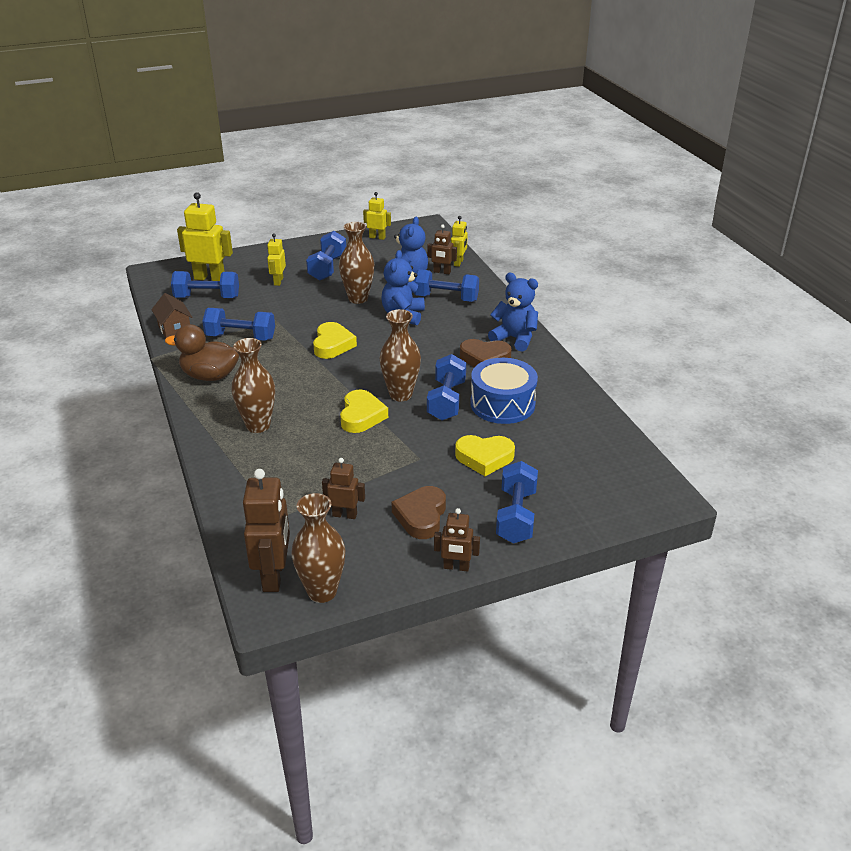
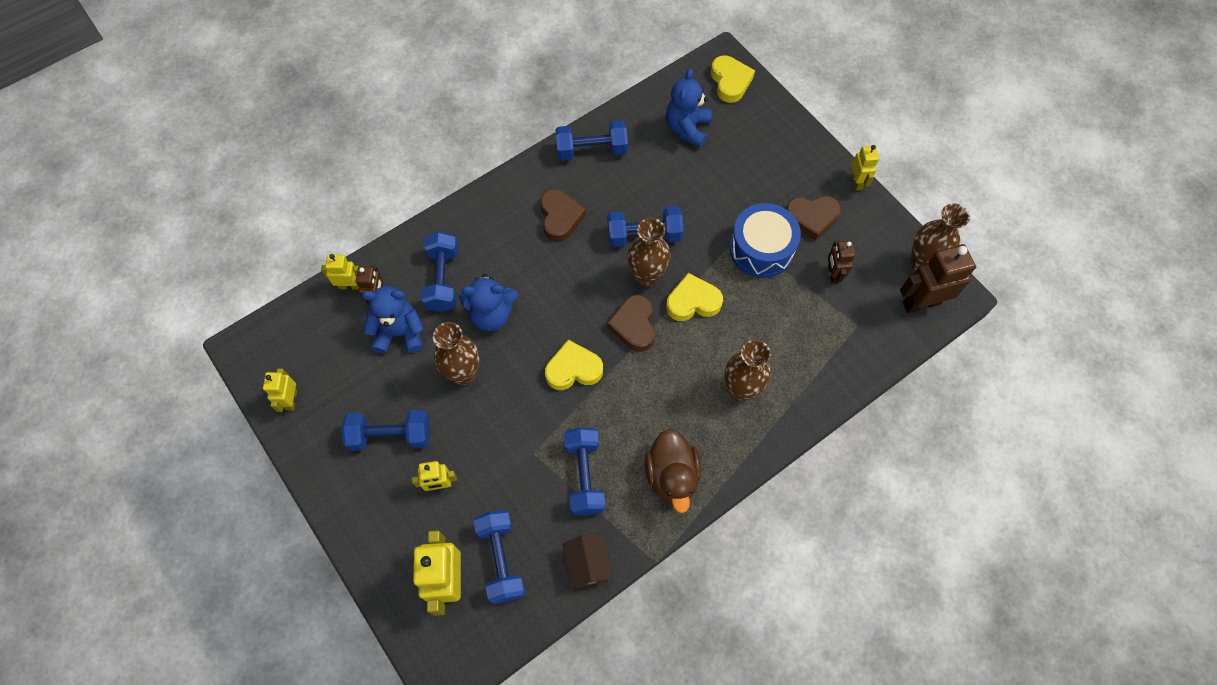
camera: 105 degrees left, 30 degrees up
brown house [151,293,193,338] -> brown house turned 60 degrees counterclockwise [562,534,613,589]
brown robot [434,508,480,572] -> yellow robot [852,145,879,191]
yellow heart [455,435,515,476] -> yellow heart moved to [711,56,755,103]
blue drum [470,358,538,424] -> blue drum moved to [729,203,801,278]
blue teddy bear [488,273,538,352] -> blue teddy bear moved to [666,69,712,148]
blue dumbbell [496,461,538,543] -> blue dumbbell moved to [555,121,628,161]
none -> brown heart [607,295,655,352]

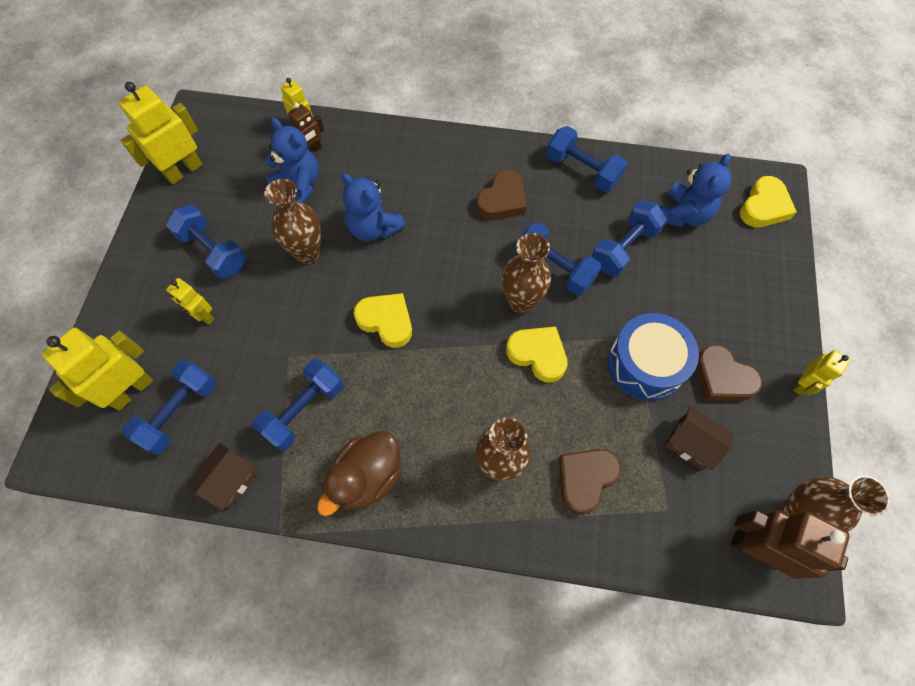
camera: 45 degrees right, 0 degrees up
yellow robot [263,369,297,412] -> yellow robot [119,82,203,185], size x1.75
blue dumbbell [421,232,458,312] -> blue dumbbell moved to [591,201,667,277]
brown heart [607,295,655,352] -> brown heart moved to [559,449,621,515]
blue teddy bear [666,69,712,148] -> blue teddy bear turned 150 degrees clockwise [660,154,732,227]
brown robot [828,241,855,283] -> brown house [665,406,733,470]

